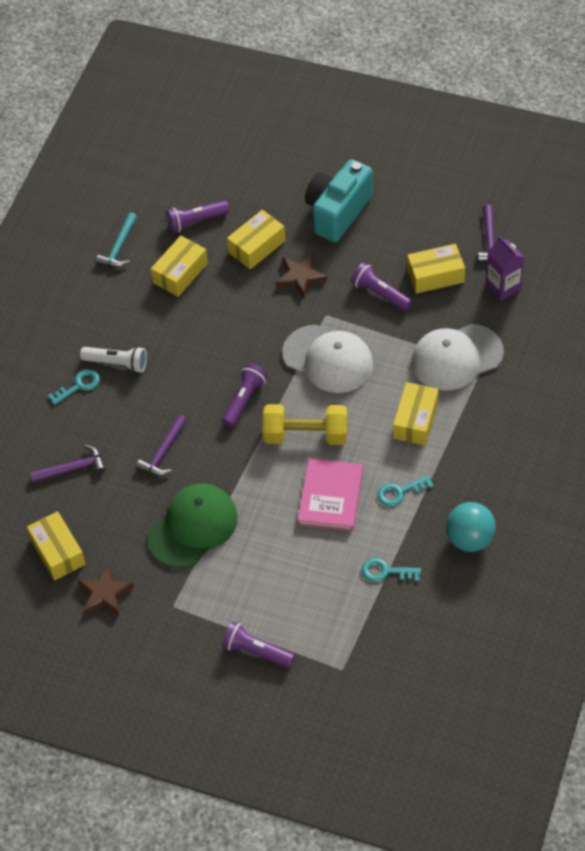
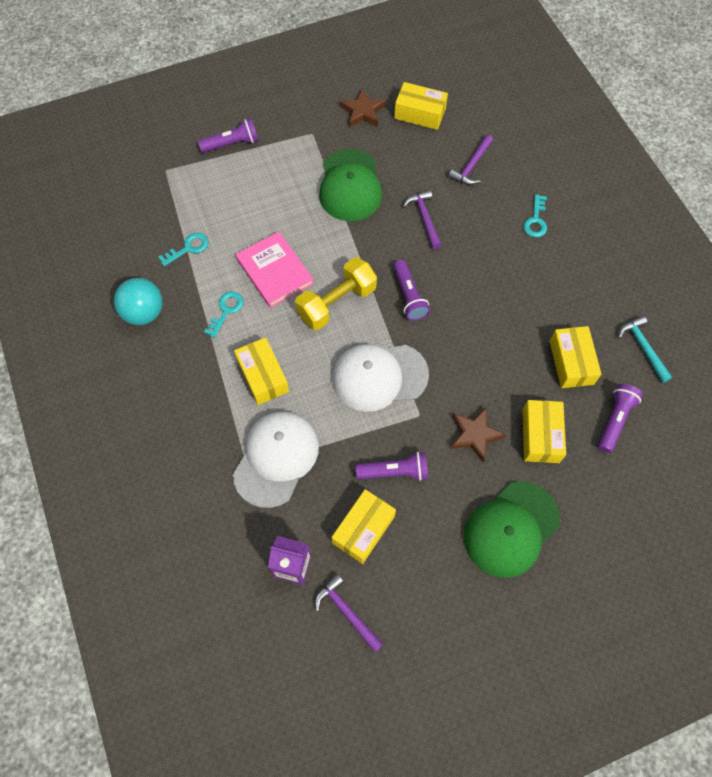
camera: 135 degrees right, 10 degrees up
white flashlight [80,346,147,373] -> none
turquoise camera [305,159,373,242] -> green cap [464,481,560,578]

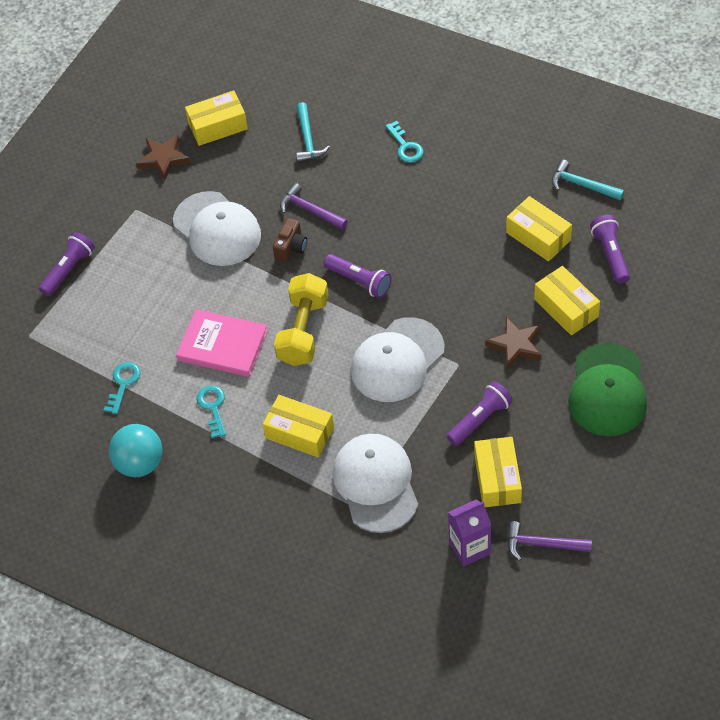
camera: 35 degrees left, 10 degrees down
green cap [319,149,382,221] -> white cap [173,191,261,266]
purple hammer [448,135,493,185] -> turquoise hammer [296,102,330,163]
none -> brown camera [273,218,307,262]

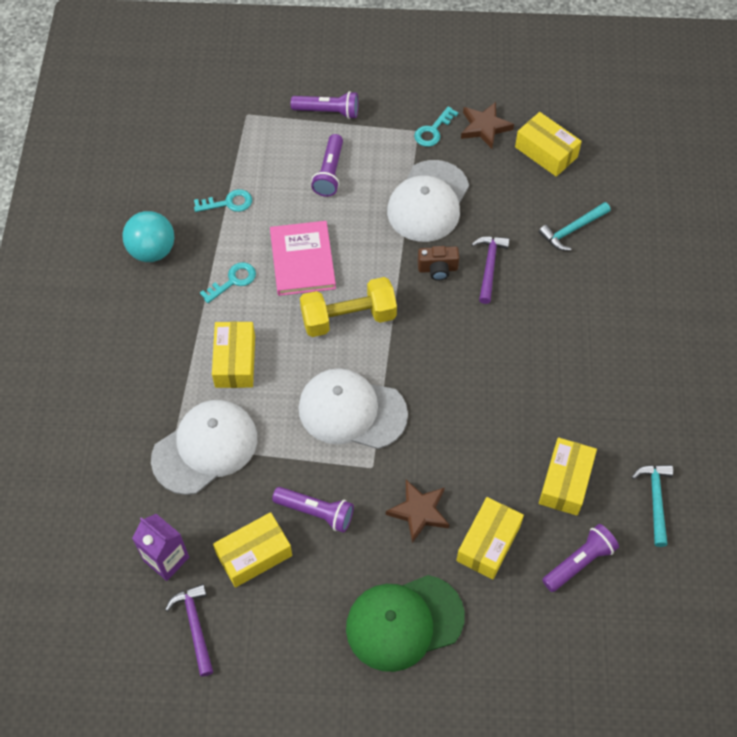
camera: 60 degrees right, 5 degrees up
purple flashlight [324,254,392,298] -> purple flashlight moved to [311,134,343,197]
turquoise key [385,121,424,163] -> turquoise key moved to [414,106,458,147]

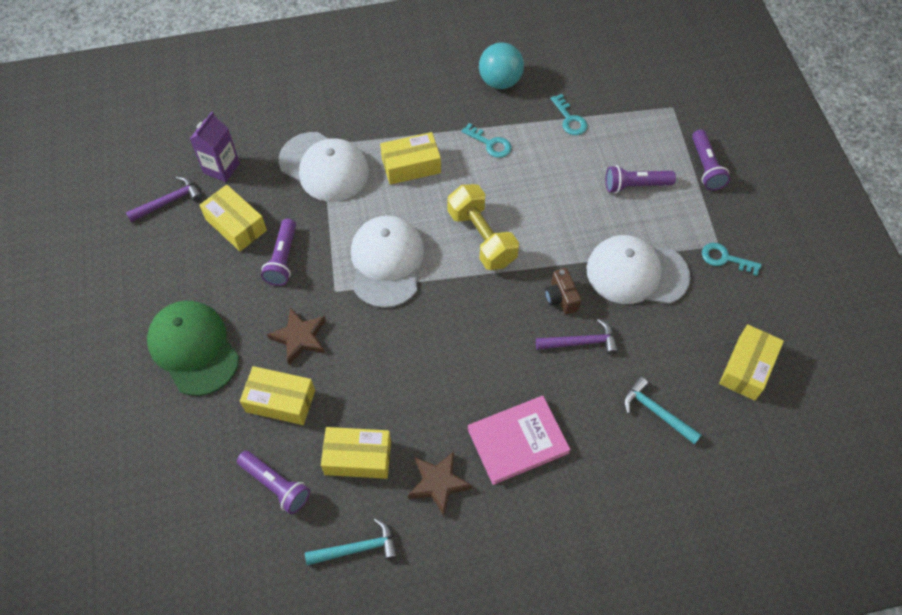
camera: 75 degrees right, 0 degrees up
pink book [270,221,336,296] -> pink book moved to [468,396,571,485]
brown star [461,102,514,149] -> brown star moved to [408,451,473,516]

